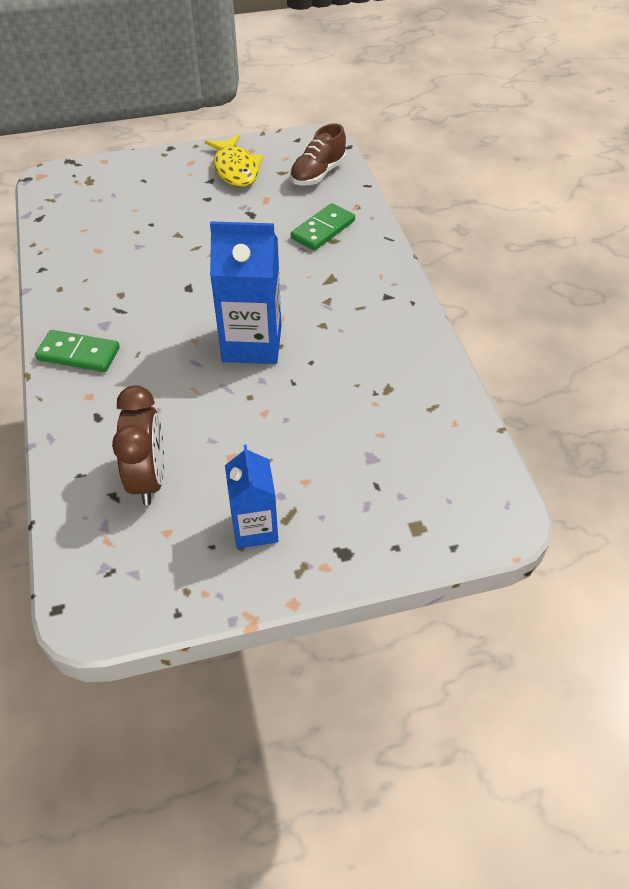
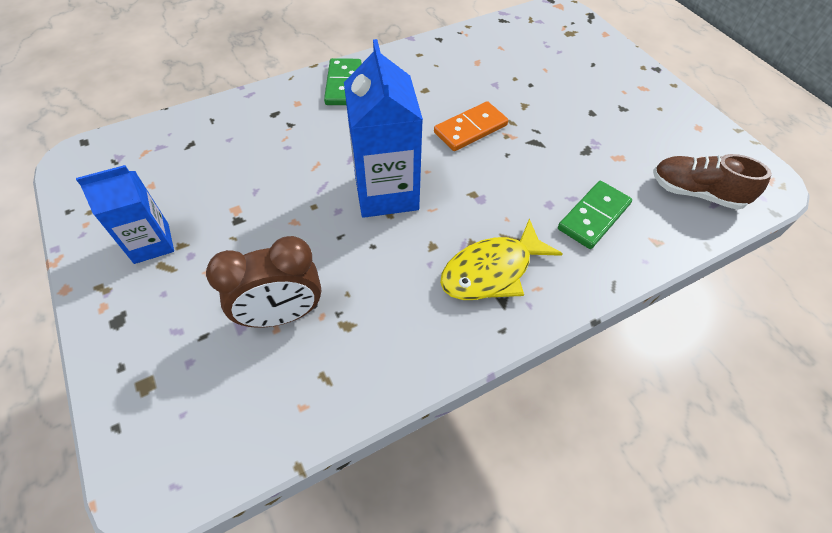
camera: 75 degrees right, 5 degrees up
brown clock [112,386,165,505] -> brown clock moved to [206,236,321,328]
yellow fish [205,135,263,187] -> yellow fish moved to [440,219,563,300]
green domino [291,203,355,251] -> green domino turned 75 degrees counterclockwise [558,181,632,249]
none -> orange domino [434,101,508,151]

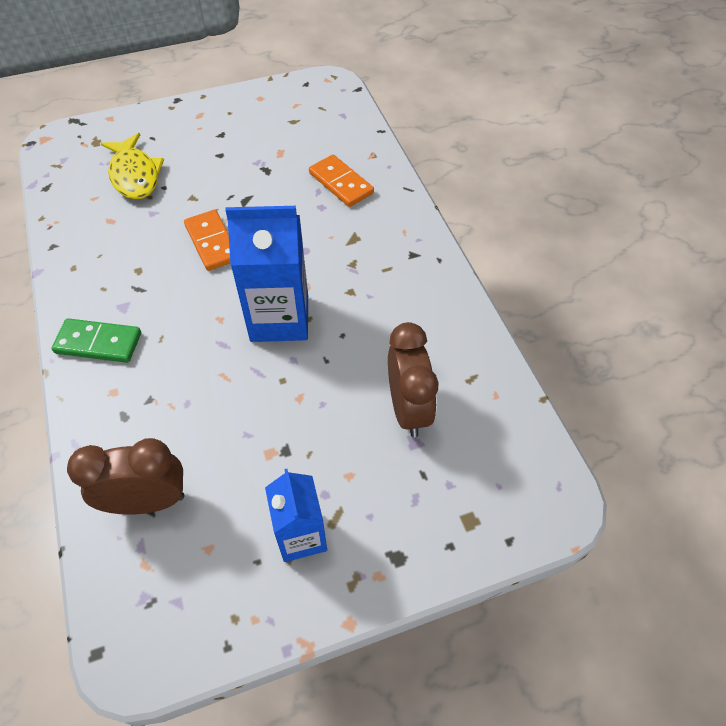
camera: 80 degrees left, 0 degrees up
yellow fish [440,219,563,300] -> yellow fish moved to [101,133,164,200]
green domino [558,181,632,249] -> orange domino [309,155,374,207]
brown shoe [653,154,772,210] -> none
none -> brown clock [67,438,185,515]

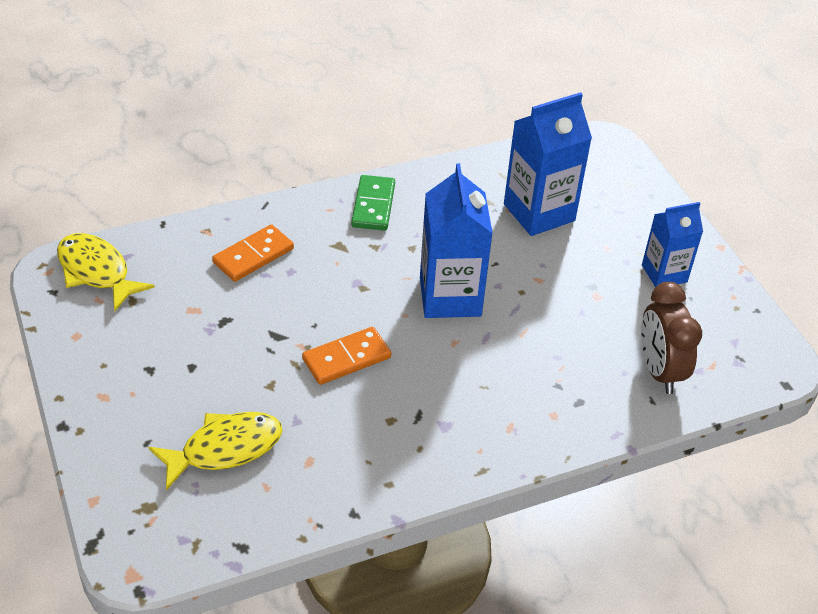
camera: 95 degrees left, 10 degrees down
green domino [51,318,141,363] -> green domino moved to [351,175,395,231]
brown clock [388,322,439,437] -> blue carton [504,92,592,236]
none -> yellow fish [57,233,155,311]

